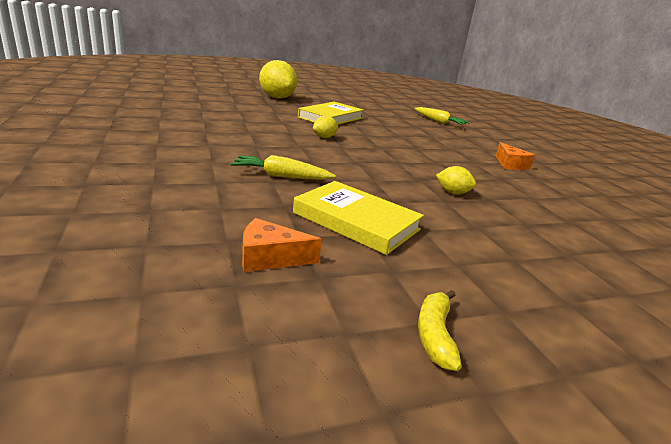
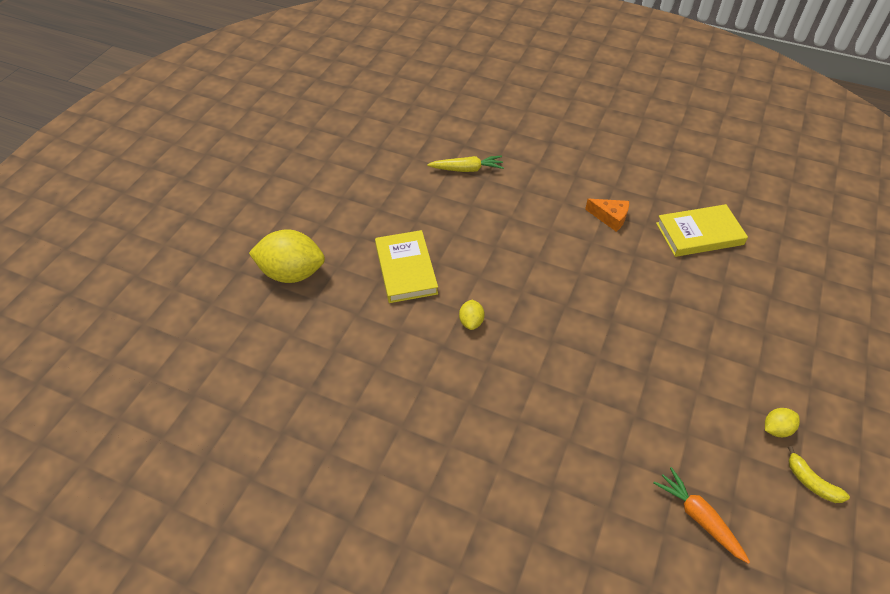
camera: 45 degrees left, 25 degrees up
yellow carrot [231,155,336,180] -> none
orange cheese [242,218,322,272] -> orange carrot [654,467,750,564]
yellow book [293,181,424,255] -> yellow book moved to [656,204,748,257]
yellow lemon [436,166,476,194] -> yellow lemon moved to [765,408,800,437]

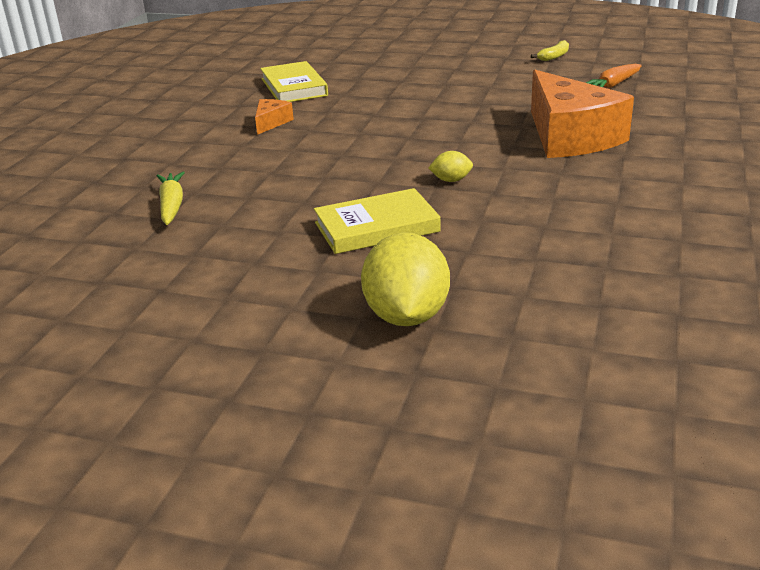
camera: 95 degrees left, 20 degrees down
yellow lemon [765,408,800,437] -> none
none -> orange cheese [531,70,634,158]

